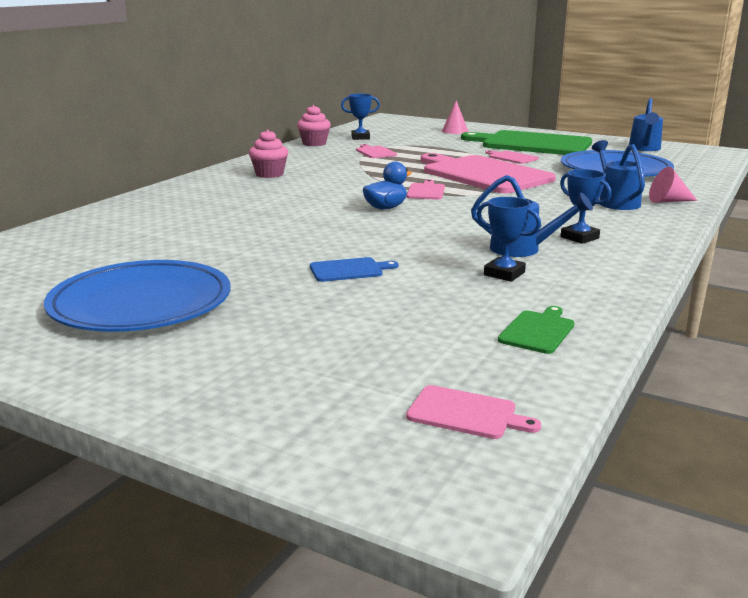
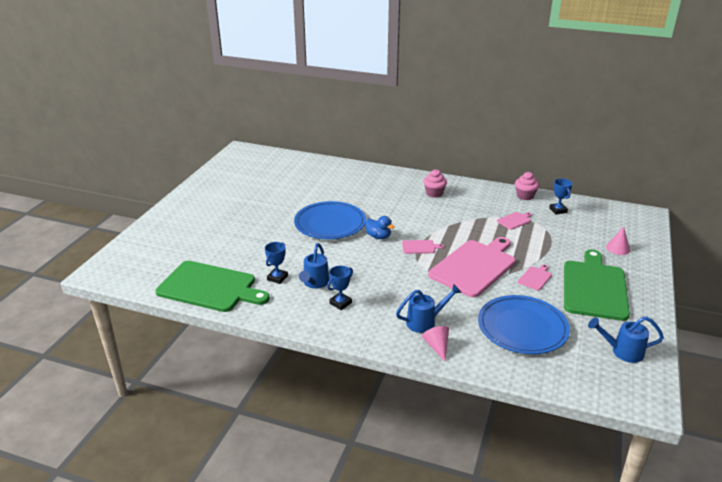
camera: 80 degrees right, 10 degrees up
blue plate [44,260,231,332] -> blue plate moved to [294,201,366,240]
blue cutting board [310,257,398,282] -> none
pink cutting board [406,385,541,439] -> none
green cutting board [498,306,574,354] -> green cutting board [155,261,270,312], size x2.48

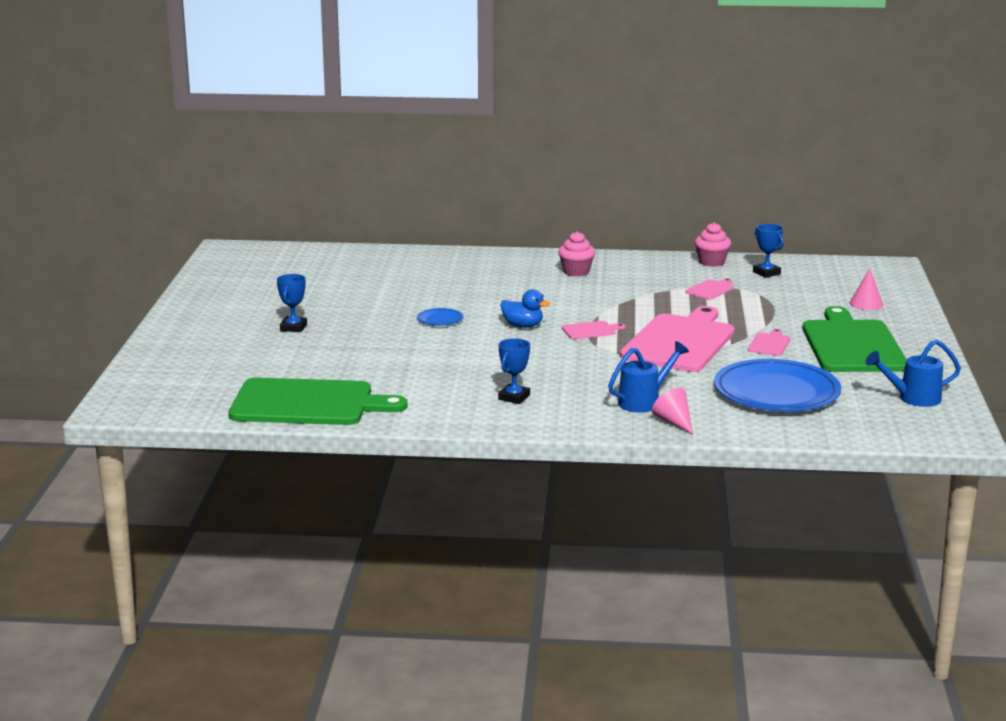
camera: 15 degrees left, 10 degrees down
blue trophy [265,242,288,284] -> blue trophy moved to [277,274,307,332]
blue plate [294,201,366,240] -> blue plate [417,308,463,326], size x0.41
blue watering can [299,243,329,289] -> none

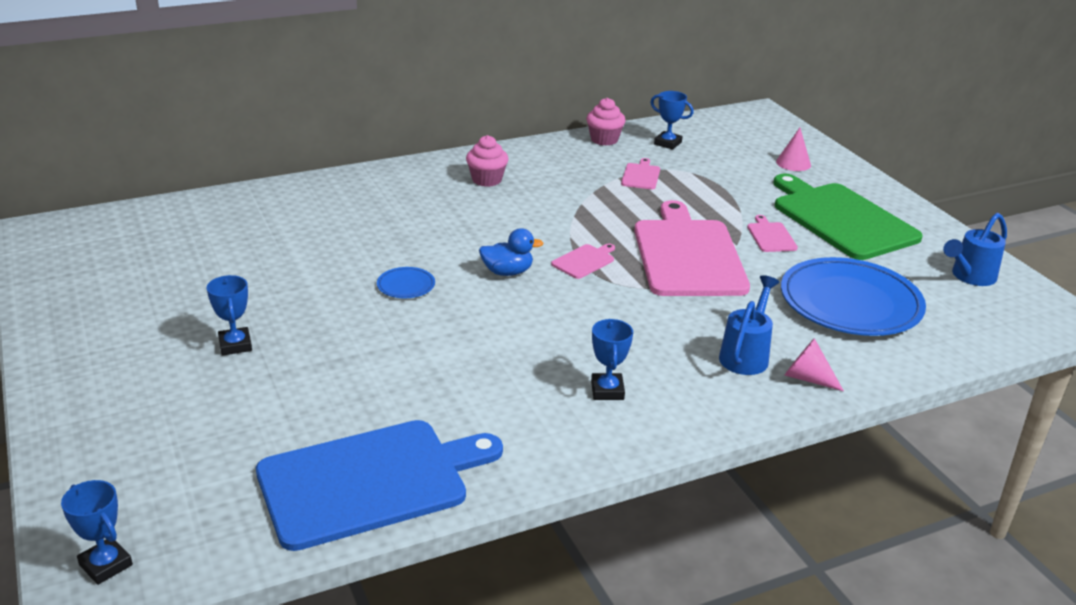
camera: 30 degrees left, 10 degrees up
green cutting board [228,377,408,425] -> blue cutting board [256,420,503,551]
none -> blue trophy [61,480,133,585]

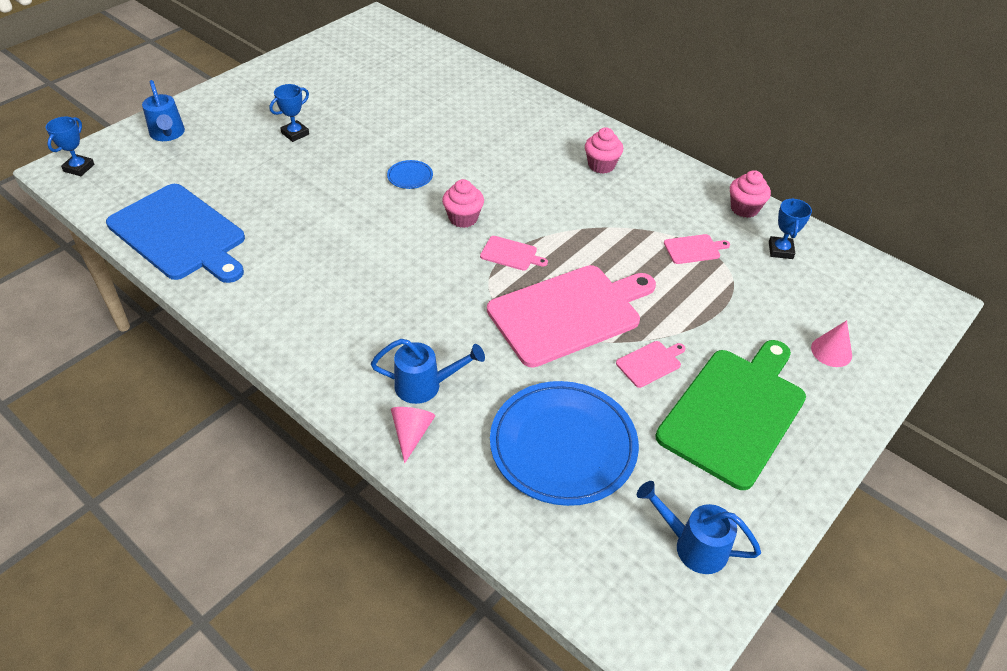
camera: 65 degrees right, 15 degrees up
blue duck [479,228,543,276] -> pink cupcake [442,179,484,228]
blue trophy [591,319,633,400] -> none
none -> blue watering can [142,80,185,141]

